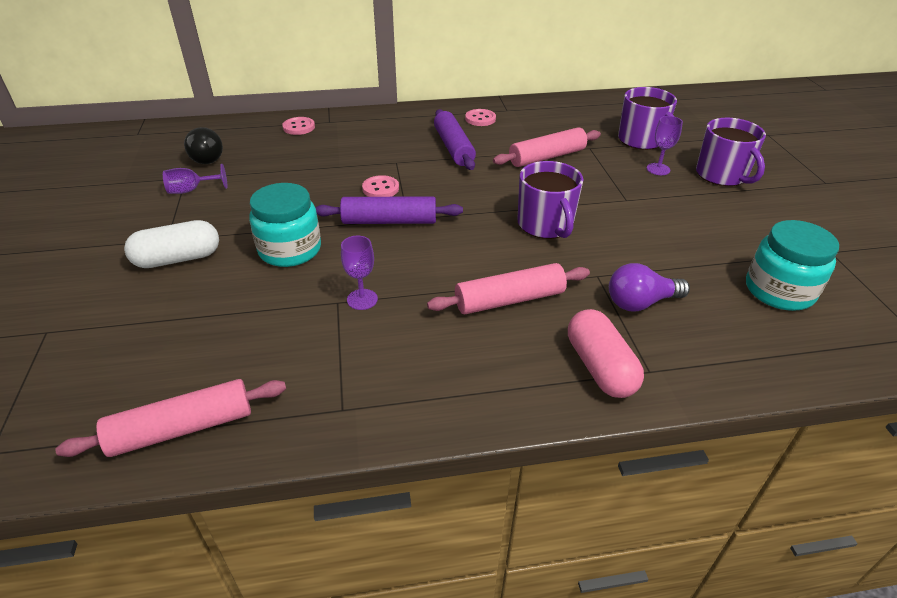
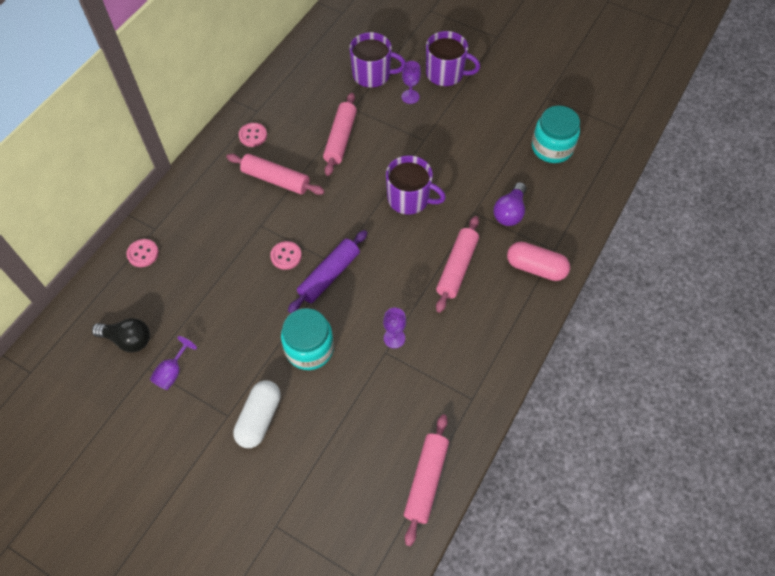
camera: 50 degrees left, 20 degrees up
purple rolling pin [434,109,476,170] -> pink rolling pin [226,154,325,195]

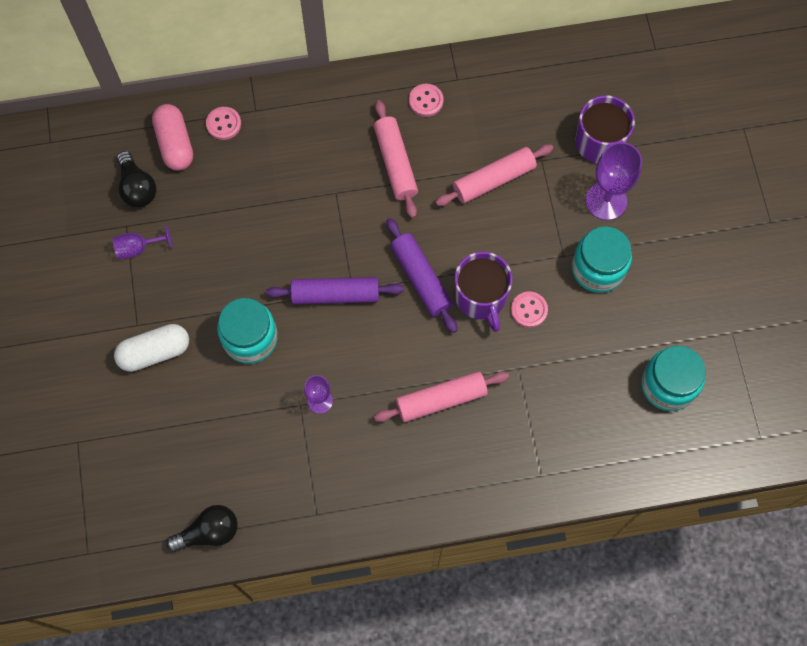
camera: 50 degrees right, 10 degrees up
pink button [270,241,302,270] -> pink button moved to [511,292,548,328]
purple goblet [401,61,421,104] -> purple goblet [586,142,642,220], size x1.74
pink rolling pin [404,414,449,546] -> black light bulb [166,505,238,552]
purple mug [426,31,480,87] -> none
purple light bulb [494,182,526,226] -> none
pink capsule [507,242,570,281] -> pink capsule moved to [152,104,193,171]
none -> purple rolling pin [386,218,457,333]
none -> turquoise jar [572,226,632,293]

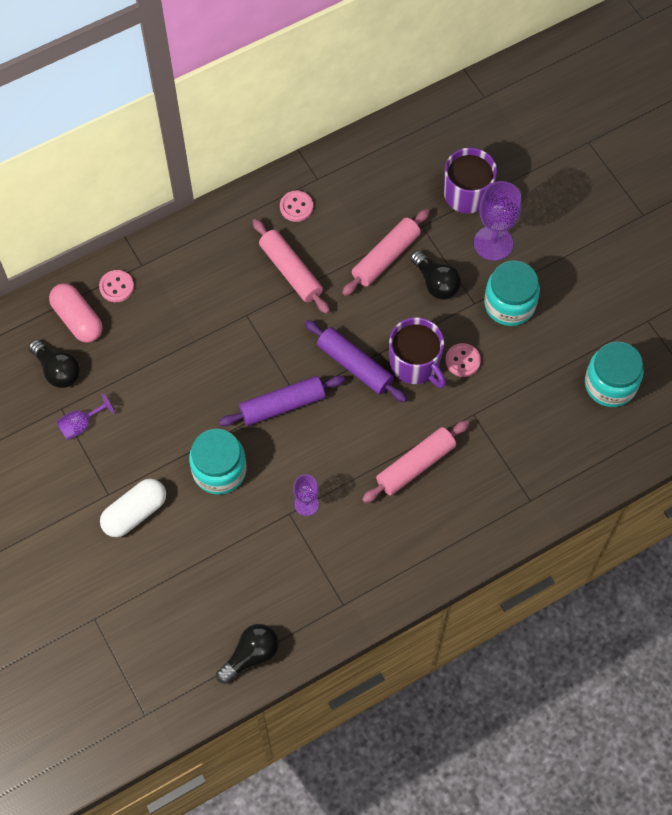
camera: 20 degrees left, 5 degrees down
none -> black light bulb [410,250,461,300]

